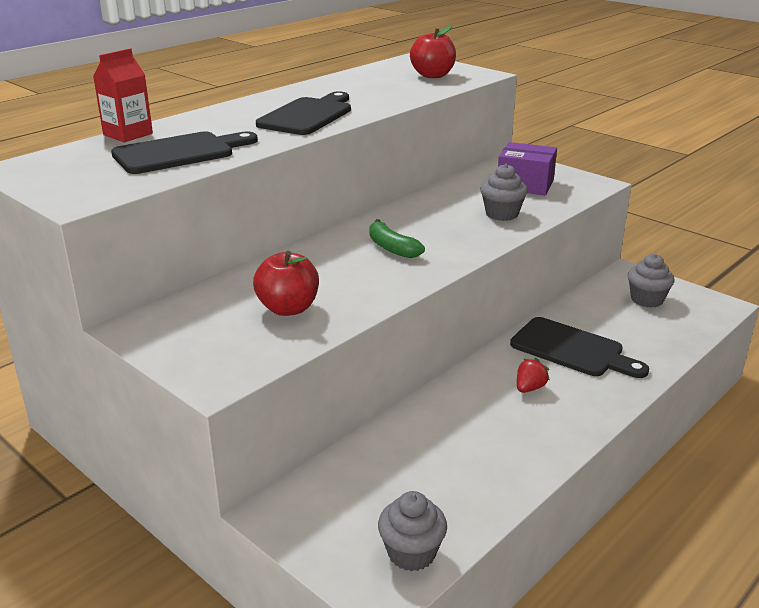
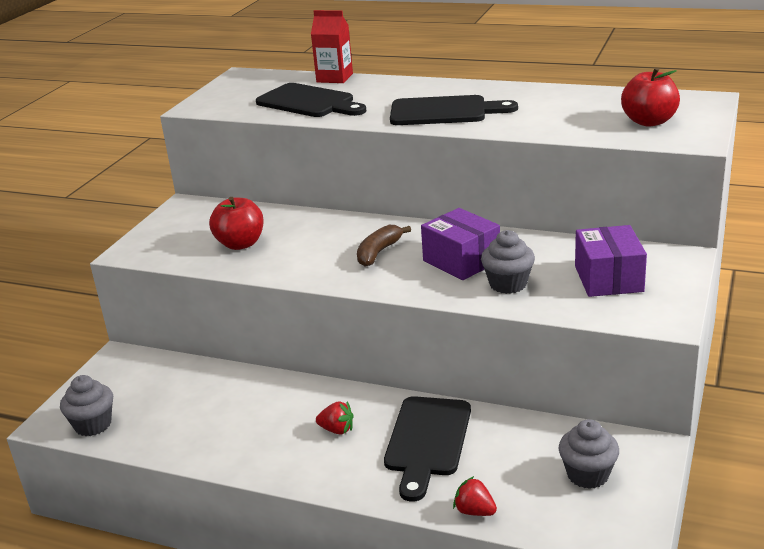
camera: 70 degrees right, 0 degrees up
green banana [369,219,425,258] -> brown banana [357,225,411,267]
none -> purple box [421,208,500,280]
none -> red strawberry [453,476,497,516]

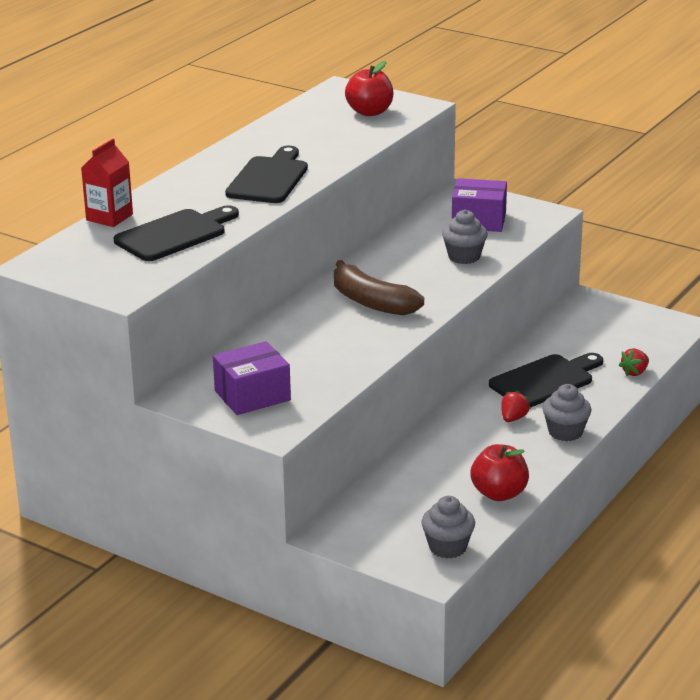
camera: 80 degrees left, 0 degrees up
red apple [209,197,264,250] -> red apple moved to [470,444,529,501]
brown banana [357,225,411,267] -> brown banana [334,260,424,315], size x1.56
black cutting board [384,396,471,502] -> black cutting board turned 60 degrees counterclockwise [489,353,603,408]
purple box [421,208,500,280] -> purple box moved to [213,341,291,415]
grey cupcake [559,419,619,489] -> grey cupcake moved to [542,384,591,441]

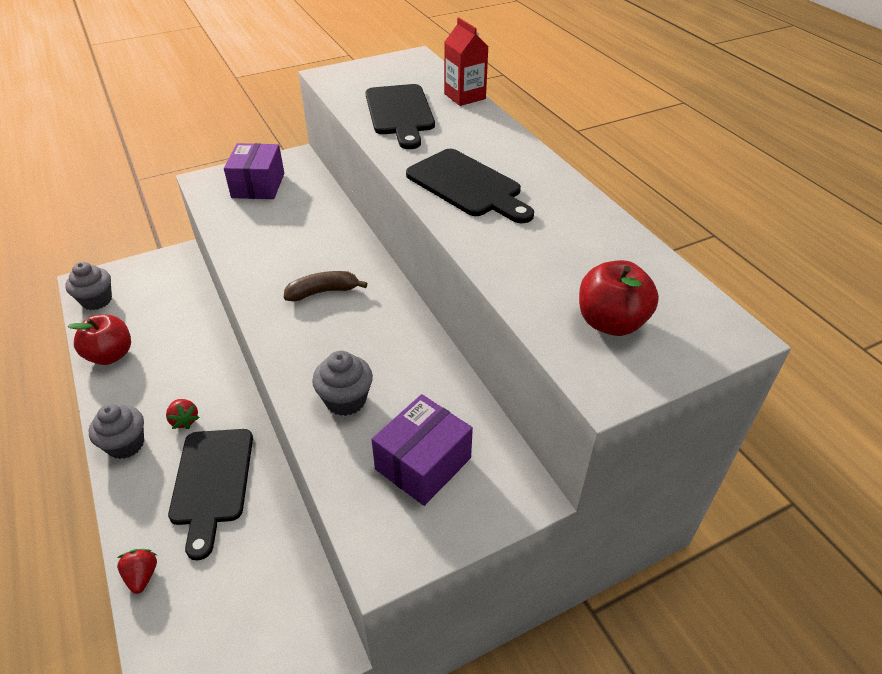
camera: 120 degrees right, 15 degrees up
brown banana [334,260,424,315] -> brown banana [284,271,367,302], size x0.64

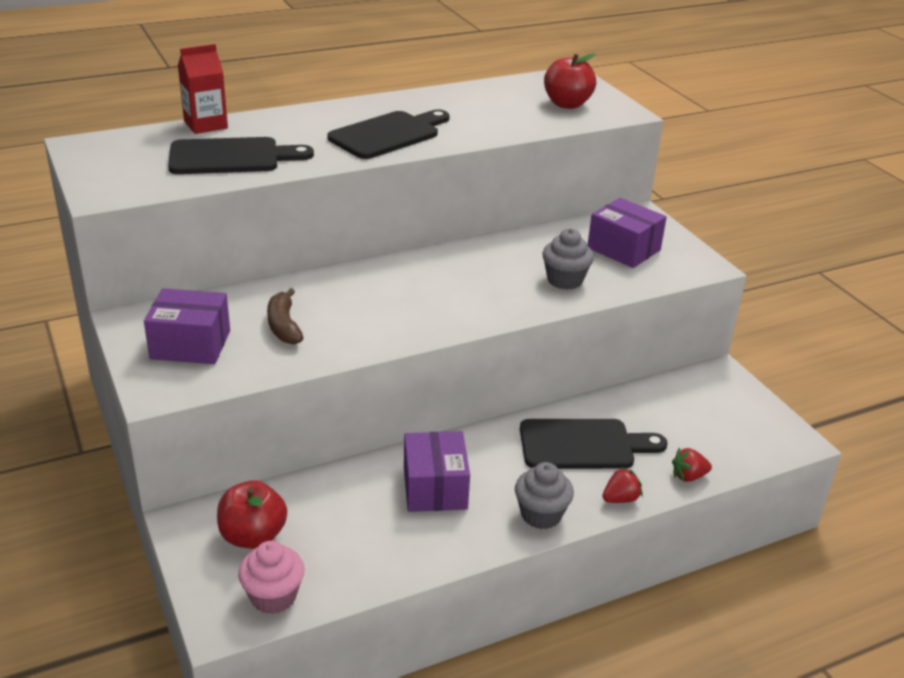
camera: 90 degrees left, 10 degrees down
grey cupcake [65,262,112,310] -> pink cupcake [238,541,305,614]
red apple [68,314,131,365] -> red apple moved to [217,480,287,549]
red strawberry [166,399,200,429] -> red strawberry moved to [603,467,643,503]
brown banana [284,271,367,302] -> brown banana moved to [267,288,303,345]
none -> purple box [404,431,470,512]

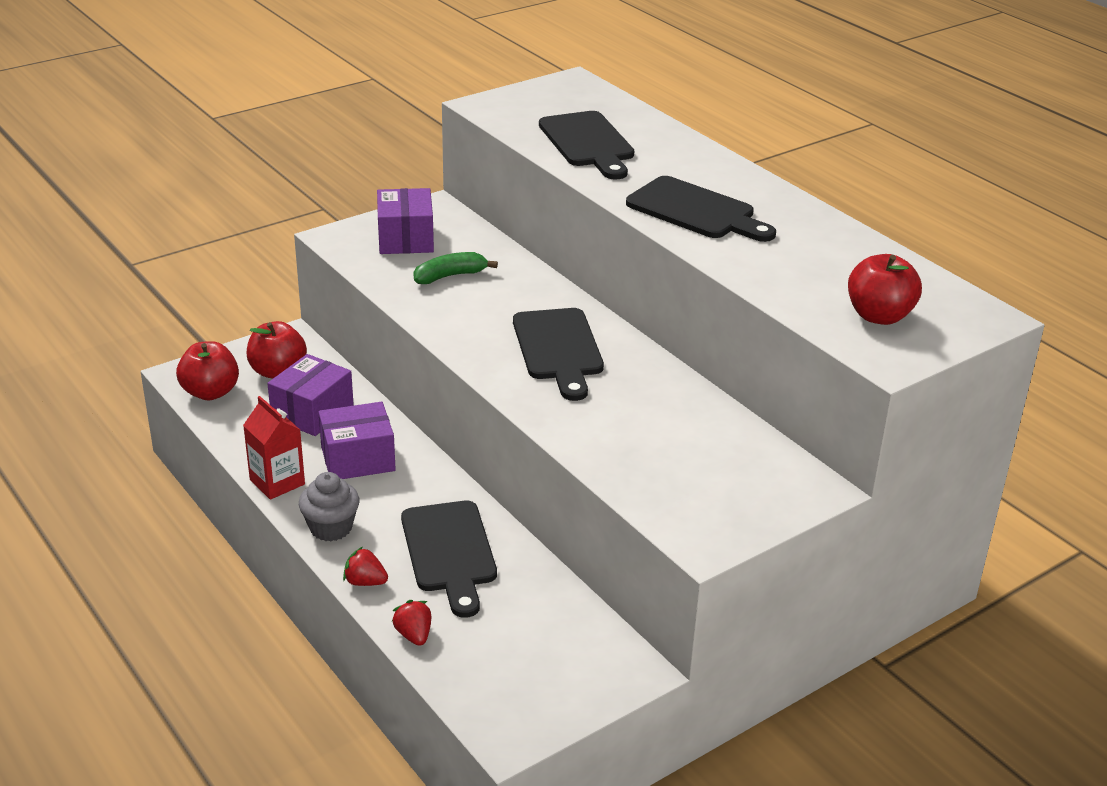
camera: 80 degrees right, 0 degrees up
red carton [178,44,228,134] -> red carton moved to [243,396,305,500]
pink cupcake [238,541,305,614] -> red apple [176,341,239,401]
brown banana [267,288,303,345] -> green banana [414,252,498,284]
grey cupcake [542,229,594,290] -> none
purple box [587,198,667,268] -> purple box moved to [267,354,354,436]
red strawberry [603,467,643,503] -> red strawberry turned 150 degrees clockwise [343,547,388,586]
none -> black cutting board [513,308,604,401]

